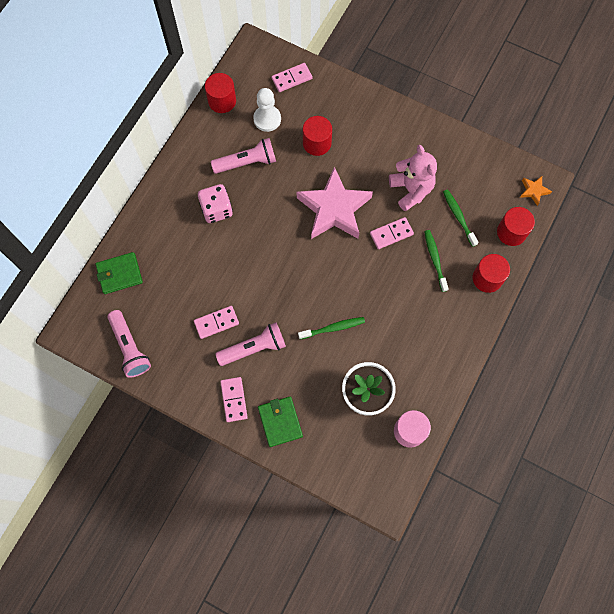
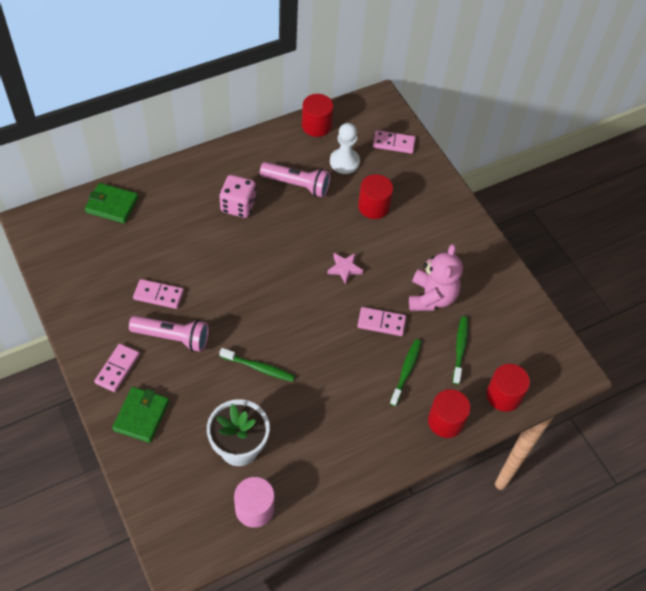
camera: 30 degrees right, 15 degrees down
pink flashlight [107,310,151,378] -> none
pink star [297,167,373,239] -> pink star [327,253,363,285], size x0.42
orange star [520,176,552,206] -> none

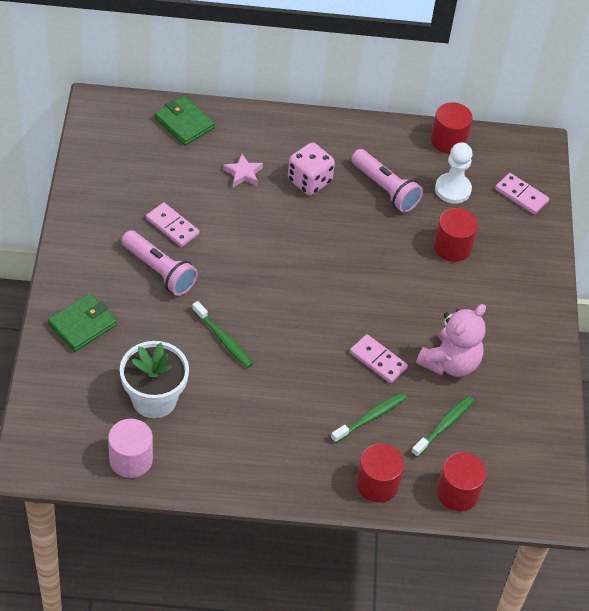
camera: 30 degrees right, 5 degrees down
pink domino [94,344,140,392] -> none
pink star [327,253,363,285] -> pink star moved to [223,154,263,187]

